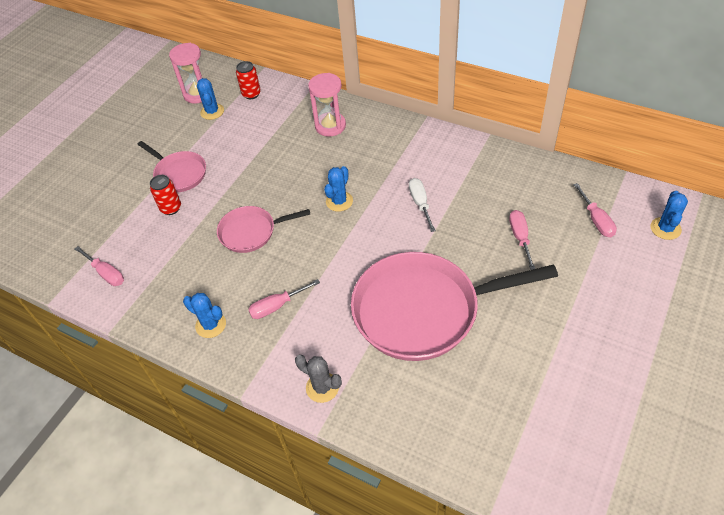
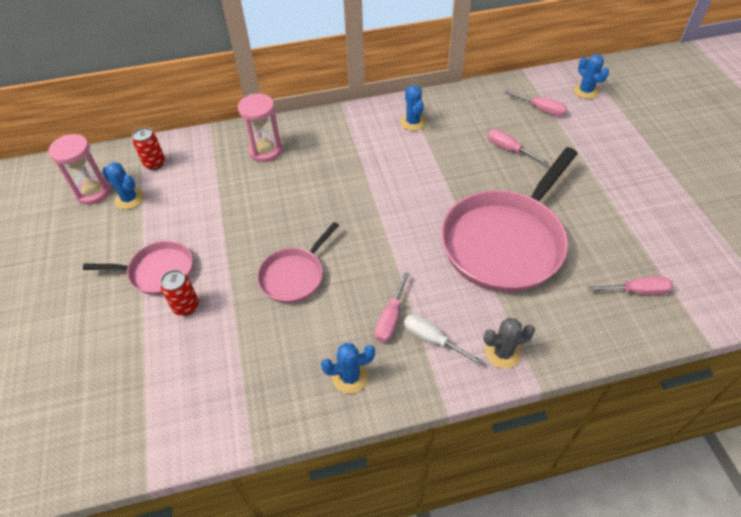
camera: 45 degrees left, 0 degrees up
pink screwdriver [75,246,124,286] -> pink screwdriver moved to [588,276,673,295]
blue cactus [324,166,353,212] -> blue cactus moved to [400,85,426,131]
white screwdriver [409,178,436,232] -> white screwdriver moved to [404,314,483,365]

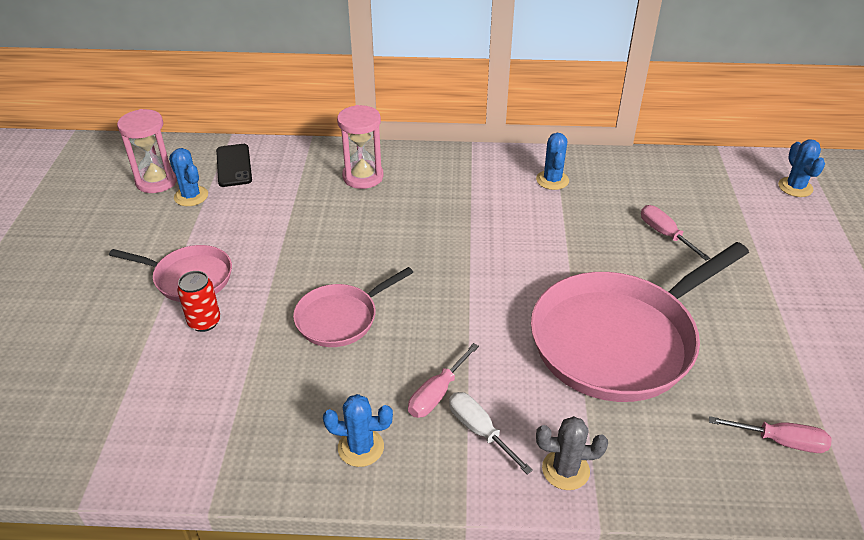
camera: 15 degrees right, 10 degrees down
red can [132,127,165,170] -> black phone [216,144,252,187]
pink screwdriver [505,91,567,116] -> none

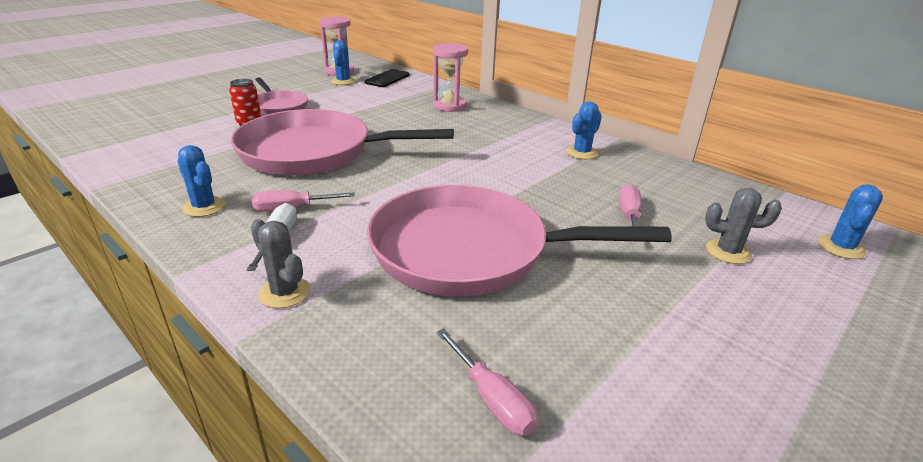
camera: 40 degrees right, 10 degrees down
pink pan [293,267,414,347] -> pink pan [231,109,454,176], size x1.95
none -> grey cactus [705,188,782,264]

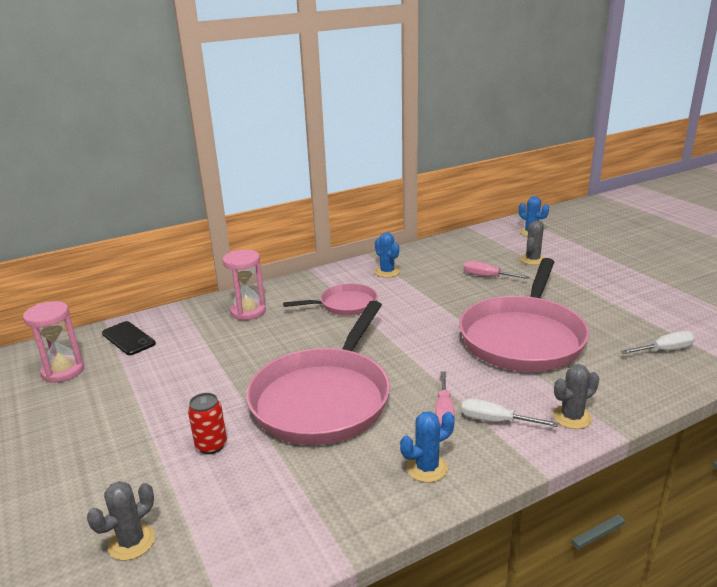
camera: 70 degrees left, 5 degrees down
pink pan [255,78,308,115] -> pink pan moved to [283,283,378,316]
blue cactus [331,40,356,85] -> none
pink screwdriver [436,328,538,436] -> white screwdriver [620,331,695,354]
none -> grey cactus [87,481,155,561]

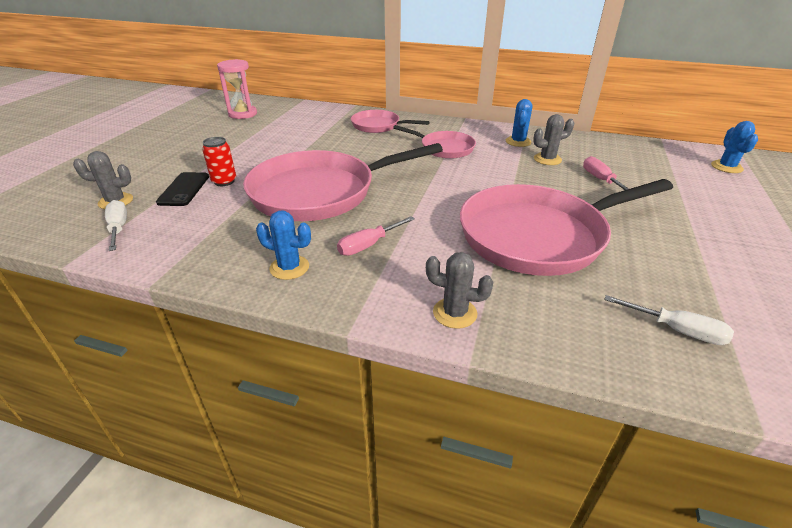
camera: 45 degrees right, 10 degrees up
black phone [102,321,156,355] -> black phone moved to [156,172,209,206]
pink hourglass [223,249,266,320] -> pink pan [351,110,429,133]
white screwdriver [461,399,558,427] -> white screwdriver moved to [105,200,127,251]
grey cactus [520,221,544,265] -> grey cactus moved to [533,114,574,165]

